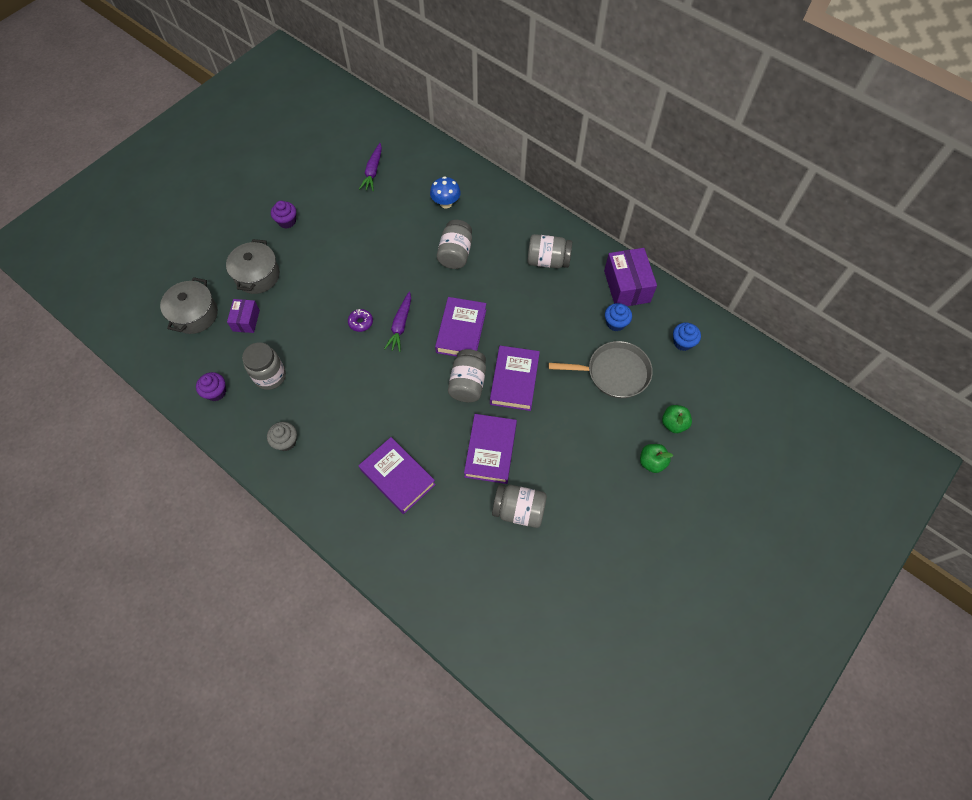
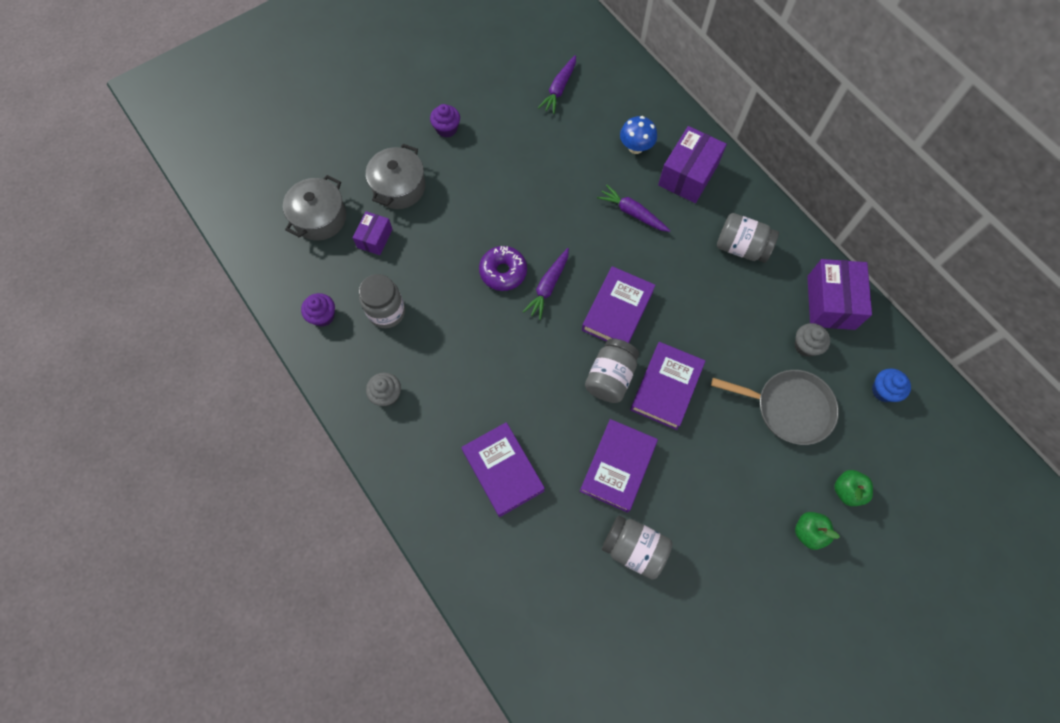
camera: 15 degrees right, 5 degrees up
purple donut [348,309,373,332] -> purple donut [479,246,527,291], size x1.60
grey jar [437,220,472,269] -> purple carrot [597,185,670,232]
blue cupcake [605,303,632,331] -> grey cupcake [794,323,830,357]
none -> purple box [658,126,727,203]

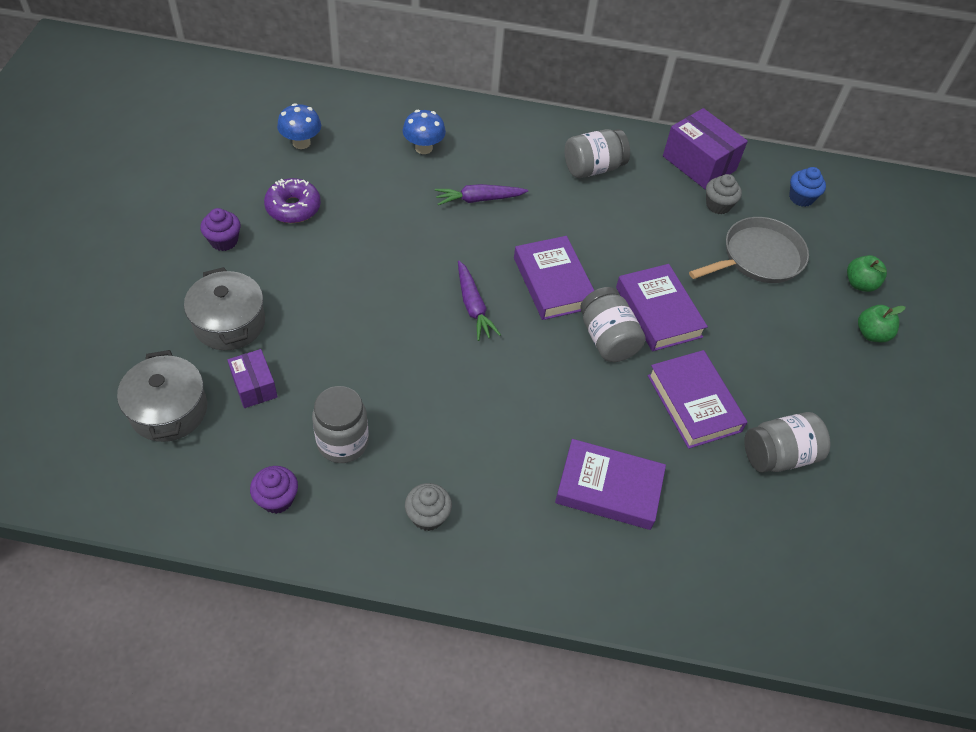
camera: 50 degrees left, 15 degrees down
purple donut [479,246,527,291] -> purple donut moved to [264,178,321,223]
purple carrot [538,55,576,114] -> blue mushroom [277,103,321,149]
purple box [658,126,727,203] -> none

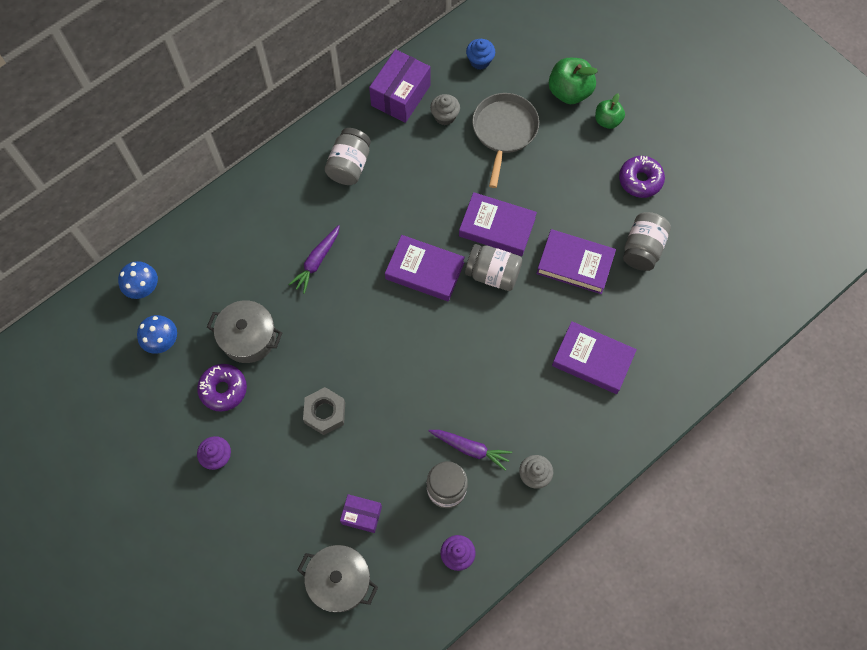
camera: 45 degrees left, 15 degrees up
grey pot [184,267,265,350] -> grey pot moved to [207,300,282,363]
blue mushroom [403,110,446,154] -> blue mushroom moved to [118,261,158,299]
purple carrot [458,261,501,341] -> purple carrot moved to [429,430,512,470]
purple book [555,439,666,530] -> purple book turned 60 degrees clockwise [552,321,637,394]
purple box [663,108,748,190] -> purple box turned 60 degrees counterclockwise [369,49,431,123]
green apple [847,255,887,292] -> green apple [549,58,598,104], size x1.60
none -> grey nut [303,387,345,435]
none -> purple donut [619,156,665,198]

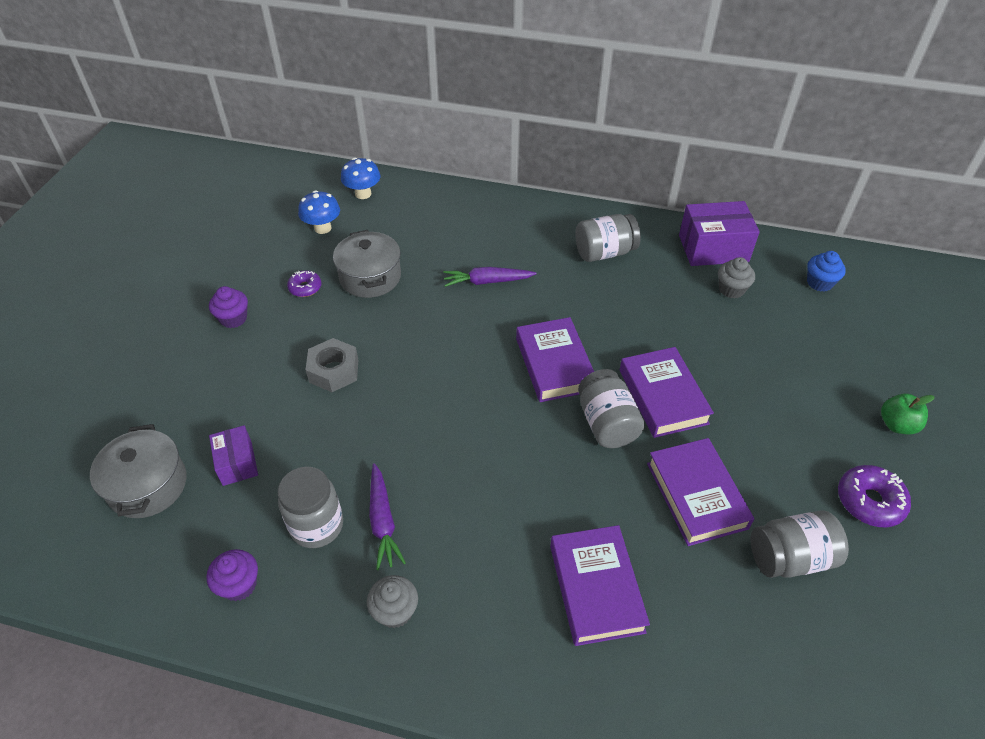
camera: 55 degrees right, 20 degrees down
purple donut [197,364,247,412] -> purple donut [287,270,321,297], size x0.62
grey pan [472,93,539,188] -> none
green apple [549,58,598,104] -> none

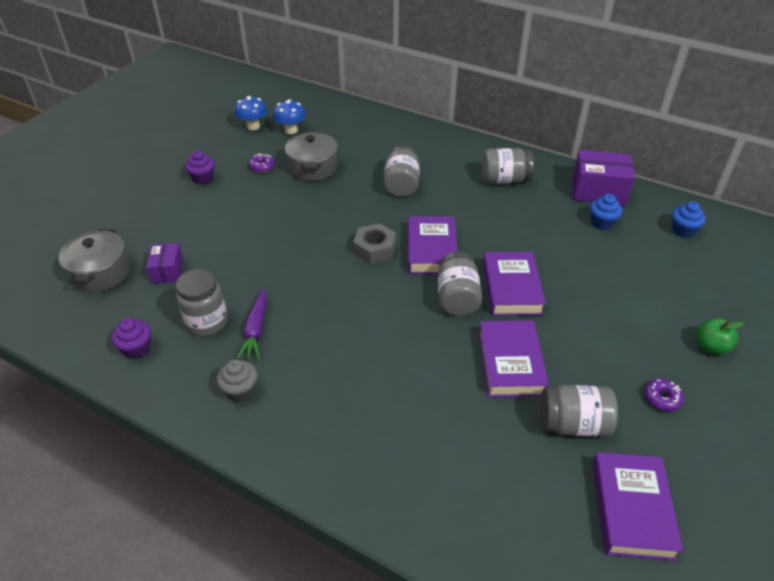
camera: 15 degrees right, 5 degrees down
grey nut [306,338,358,392] -> grey nut moved to [353,223,396,264]
blue mushroom [341,158,381,199] -> blue mushroom moved to [235,96,267,130]
purple carrot [443,267,536,287] -> grey jar [384,145,420,197]
purple book [550,525,650,646] -> purple book moved to [592,452,683,561]
grey cupcake [718,257,755,299] -> blue cupcake [590,194,622,230]
purple donut [838,465,911,527] -> purple donut [644,379,684,411], size x0.62

